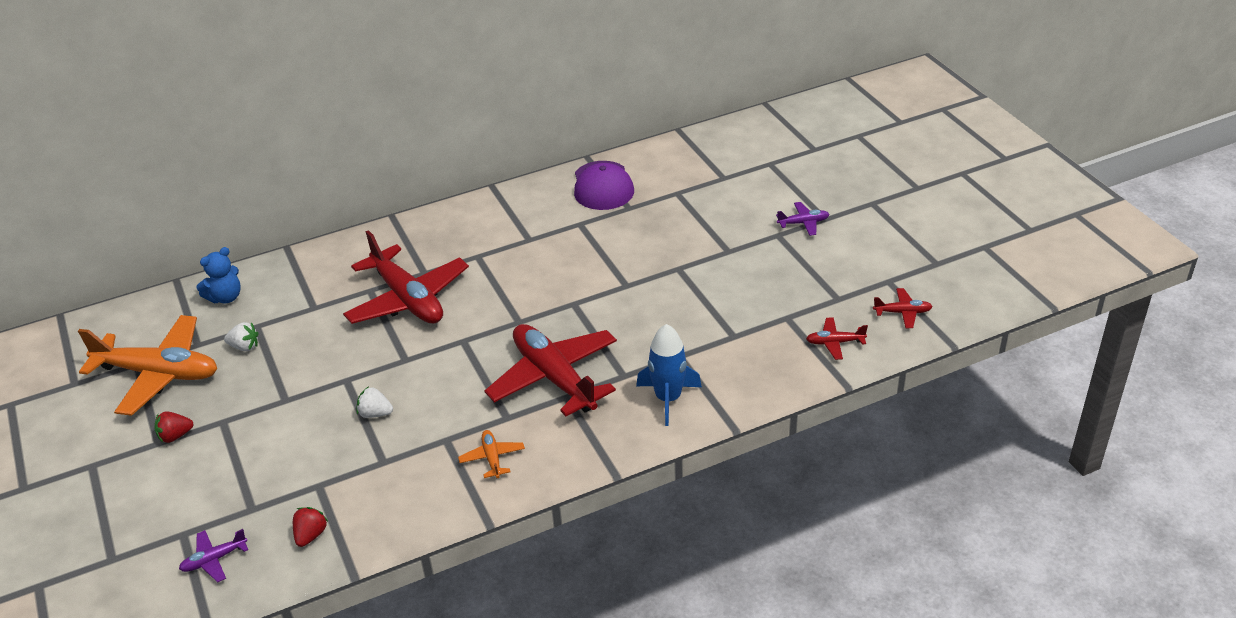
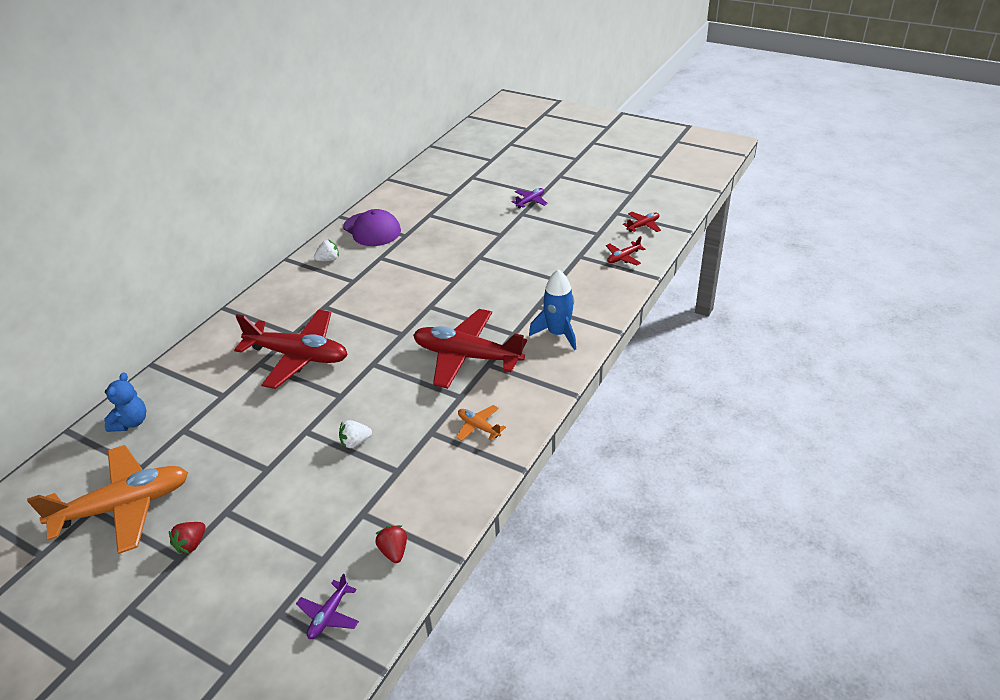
camera: 35 degrees left, 0 degrees up
white strawberry [224,322,259,351] -> white strawberry moved to [314,240,339,261]

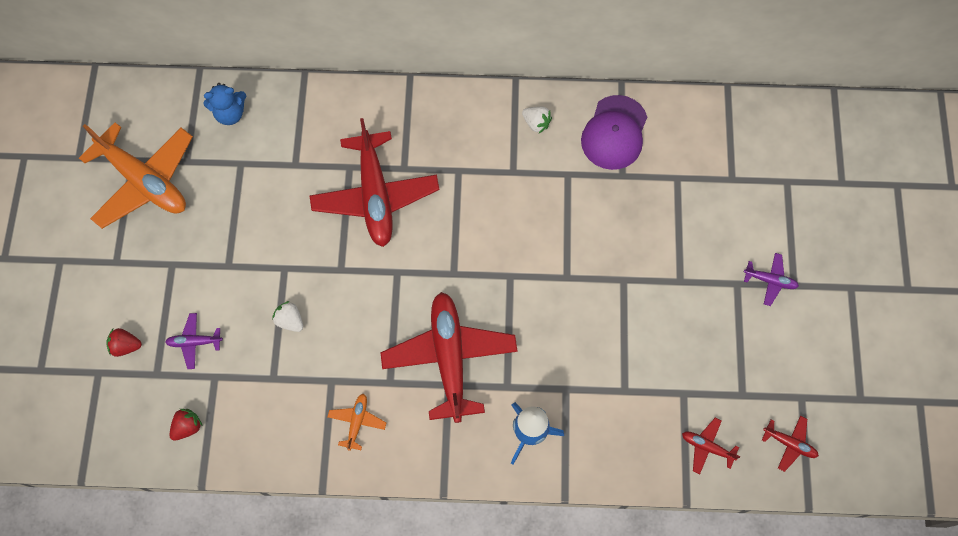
camera: 60 degrees right, 30 degrees up
red strawberry [169,522,206,554] -> red strawberry moved to [106,328,142,357]
purple plane [296,574,359,639] -> purple plane moved to [165,313,223,369]

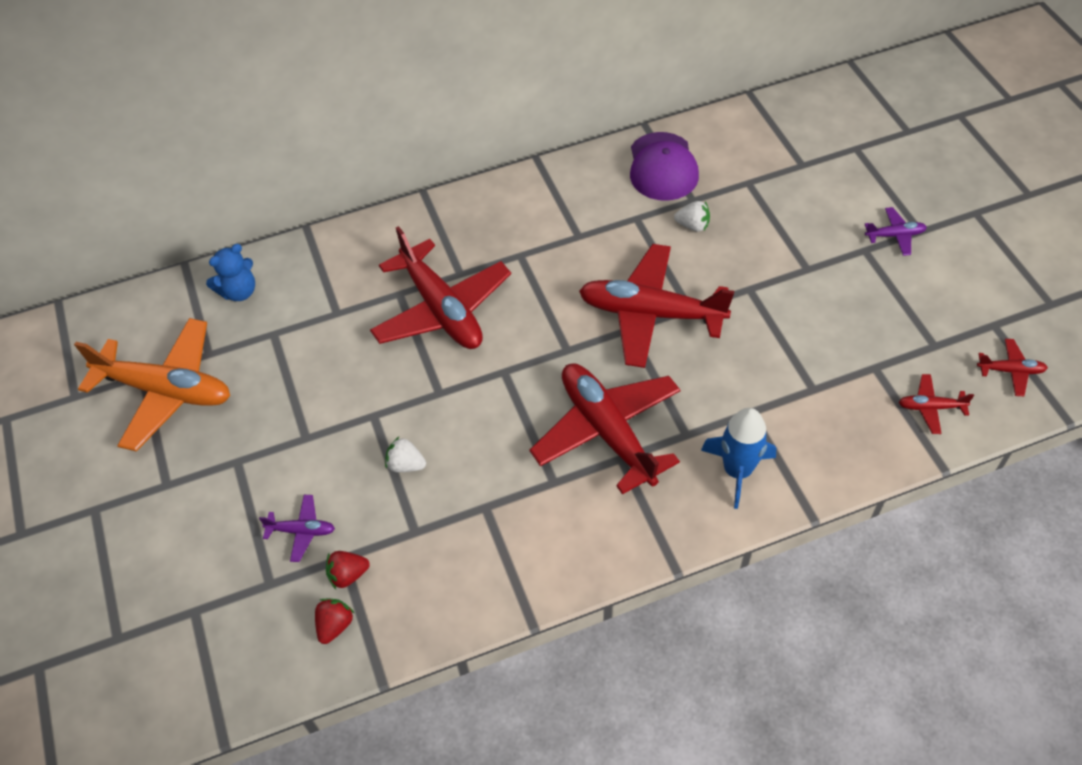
camera: 20 degrees left, 15 degrees down
red strawberry [106,328,142,357] -> red strawberry moved to [326,551,370,589]
purple plane [165,313,223,369] -> purple plane turned 150 degrees counterclockwise [259,495,335,562]
orange plane [328,393,386,451] -> none
white strawberry [522,107,552,133] -> white strawberry moved to [674,201,710,232]
none -> red plane [579,244,734,368]

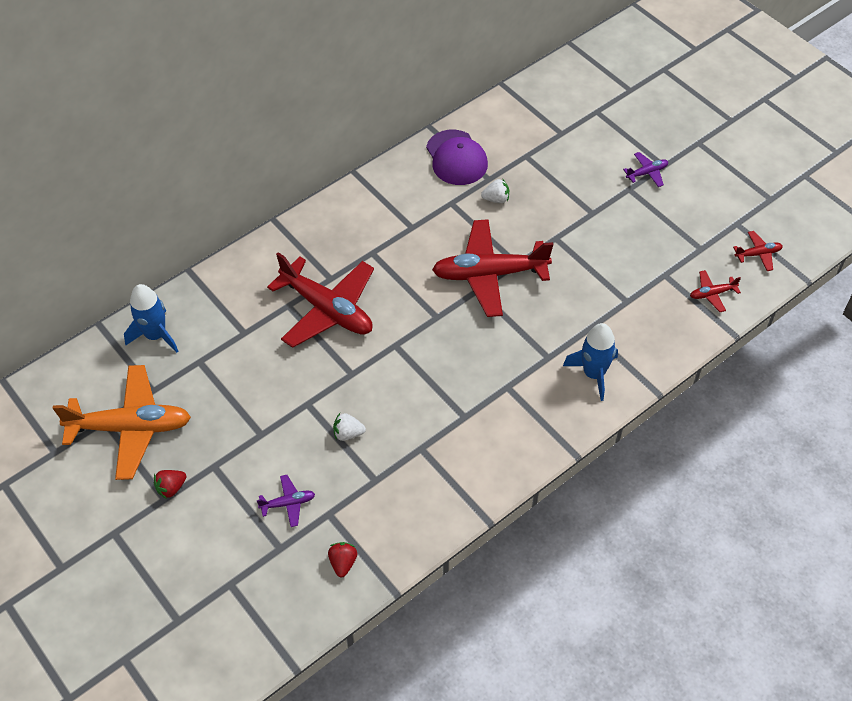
camera: 20 degrees left, 0 degrees up
blue teddy bear [206,244,255,301] -> blue rocket [124,284,178,353]
red strawberry [326,551,370,589] -> red strawberry moved to [154,470,187,499]
red plane [530,363,680,495] -> none

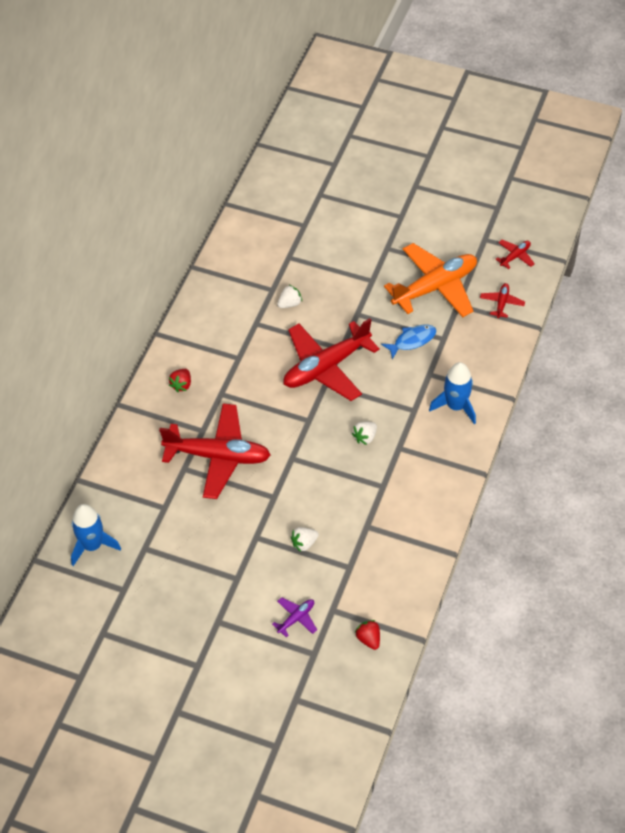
camera: 30 degrees left, 0 degrees up
orange plane [53,365,191,480] -> orange plane moved to [384,243,477,317]
red strawberry [154,470,187,499] -> red strawberry moved to [169,369,191,392]
purple cap [426,130,488,185] -> none
purple plane [623,152,668,187] -> none
red plane [690,270,741,312] -> red plane turned 150 degrees clockwise [480,283,525,318]
none -> white strawberry [352,422,377,445]
none -> blue fish [381,324,436,359]

